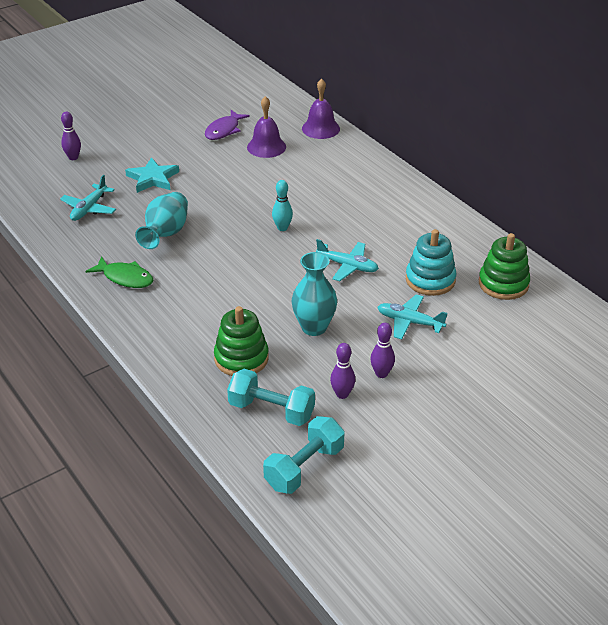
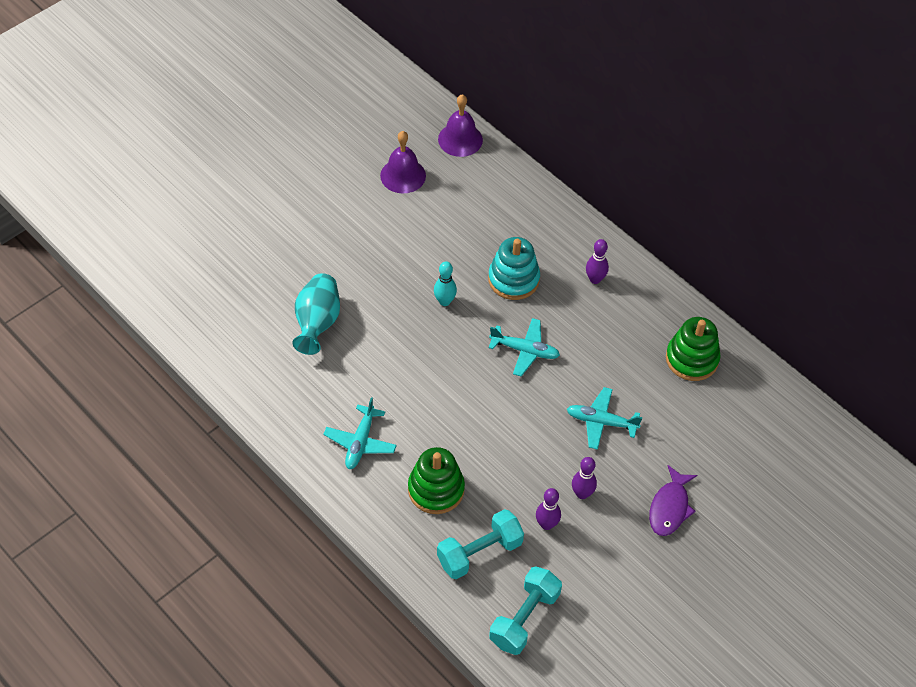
camera: 10 degrees left, 15 degrees up
turquoise plane [60,175,116,221] -> turquoise plane moved to [323,397,397,469]
purple bowling pin [61,112,81,160] -> purple bowling pin moved to [586,239,609,284]
green fish [85,256,153,288] -> none
turquoise star [125,157,179,193] -> none
purple fish [205,110,250,140] -> purple fish moved to [649,465,697,536]
turquoise dumbbell [227,369,315,426] -> turquoise dumbbell turned 45 degrees counterclockwise [437,509,524,579]
turquoise vase [292,252,337,336] -> none
turquoise stacking toy [406,229,456,296] -> turquoise stacking toy moved to [488,237,540,300]

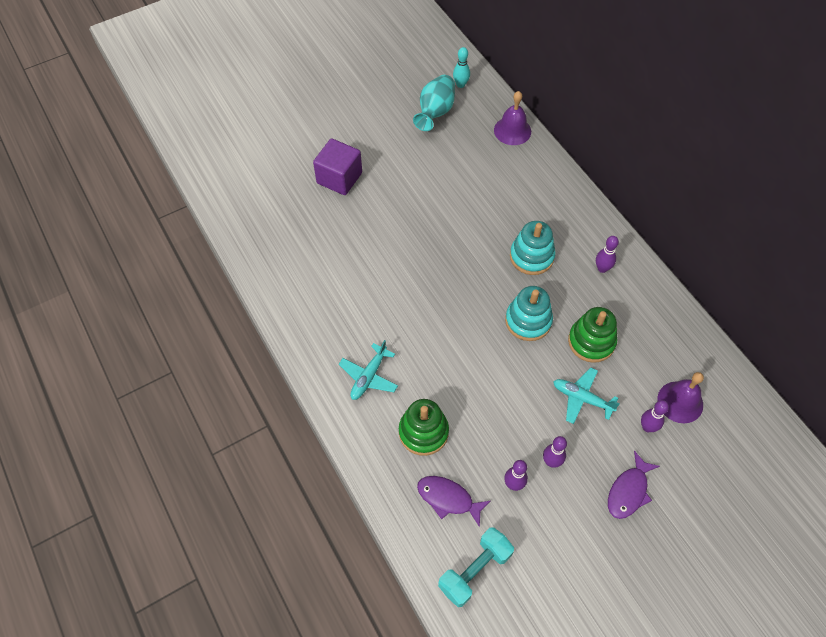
camera: 15 degrees right, 5 degrees up
turquoise vase [292,273,340,355] -> turquoise vase moved to [413,75,455,131]
purple bell [380,131,426,193] -> purple bell moved to [657,372,704,423]
turquoise bowling pin [434,261,457,306] -> turquoise bowling pin moved to [453,47,470,88]
turquoise dumbbell [437,509,524,579] -> purple fish [417,476,491,527]
turquoise plane [489,318,560,377] -> turquoise stacking toy [505,286,553,341]
green stacking toy [666,317,721,381] -> green stacking toy moved to [568,307,617,363]
none -> purple cube [313,138,362,195]
none -> purple bowling pin [641,400,669,432]

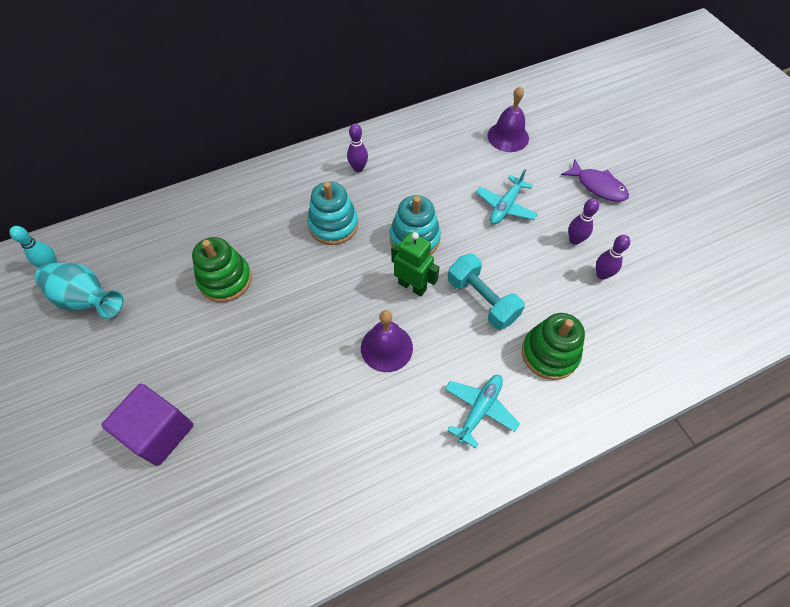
camera: 85 degrees left, 0 degrees up
turquoise plane [339,340,398,400] -> turquoise plane turned 90 degrees counterclockwise [445,375,520,449]
purple fish [417,476,491,527] -> none
turquoise dumbbell [438,527,514,607] -> turquoise dumbbell moved to [448,254,525,330]
purple bell [494,91,531,145] -> purple bell moved to [361,310,413,372]
green stacking toy [568,307,617,363] -> green stacking toy moved to [192,237,252,302]
purple bowling pin [641,400,669,432] -> none
none -> green robot [391,232,440,297]

